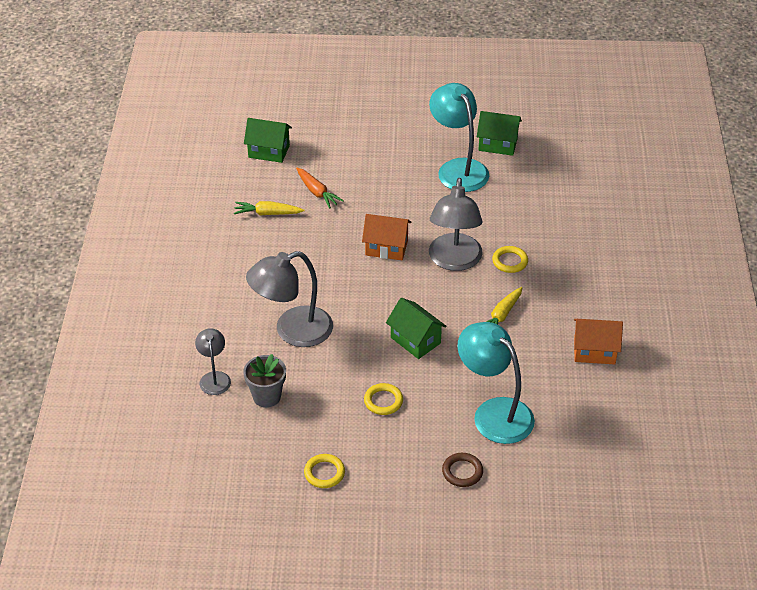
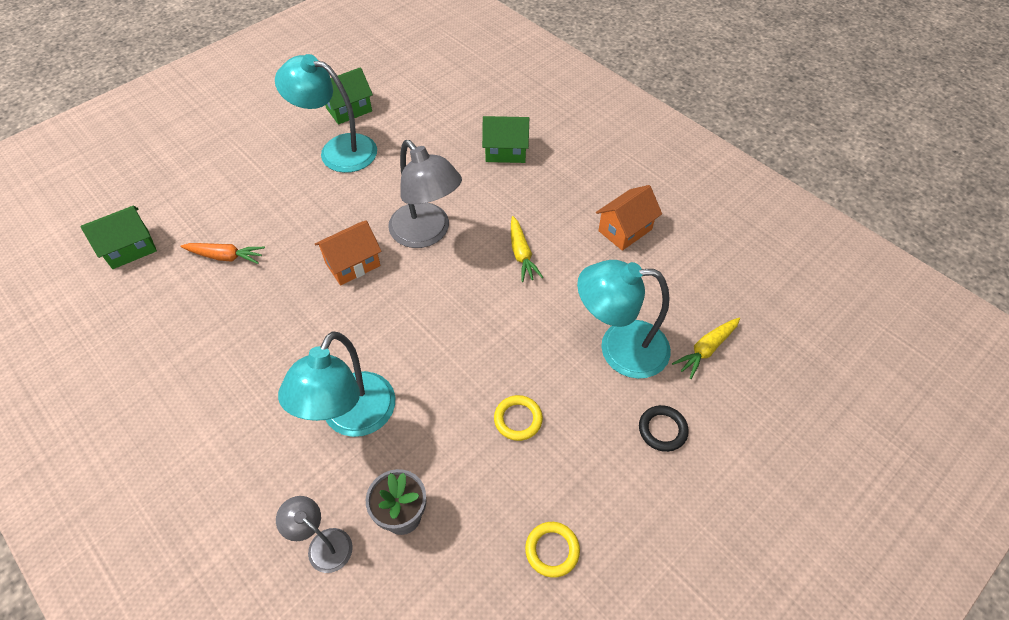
camera: 45 degrees left, 10 degrees up
yellow carrot [234,201,305,215] -> yellow carrot moved to [672,318,740,379]
grey lamp [246,251,333,347] -> turquoise lamp [278,332,395,437]
green house [386,298,447,359] -> green house moved to [482,116,529,163]
brown ring [442,453,483,487] -> black ring [639,405,689,452]
yellow ring [492,246,528,273] -> none

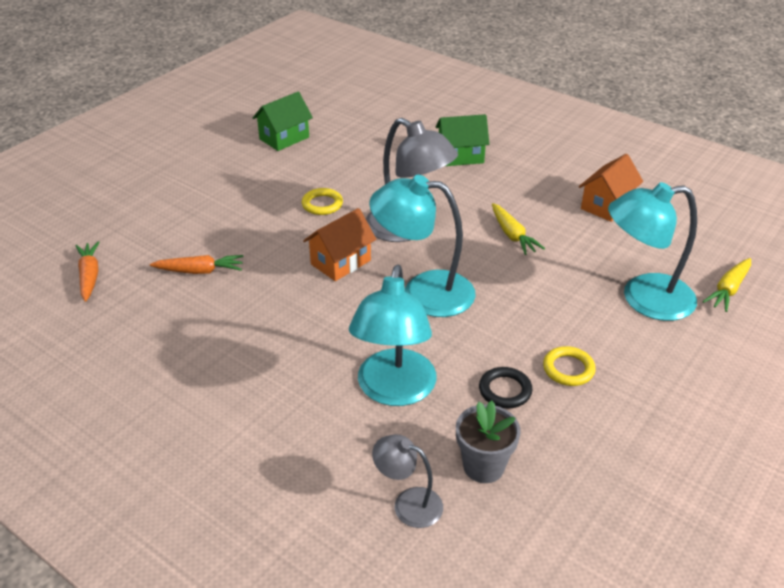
camera: 10 degrees left, 15 degrees down
green house [80,206,157,269] -> orange carrot [75,241,99,302]
turquoise lamp [275,54,377,173] -> turquoise lamp moved to [369,175,476,317]
yellow ring [525,522,580,578] -> yellow ring moved to [302,188,343,215]
black ring [639,405,689,452] -> black ring moved to [479,367,532,408]

